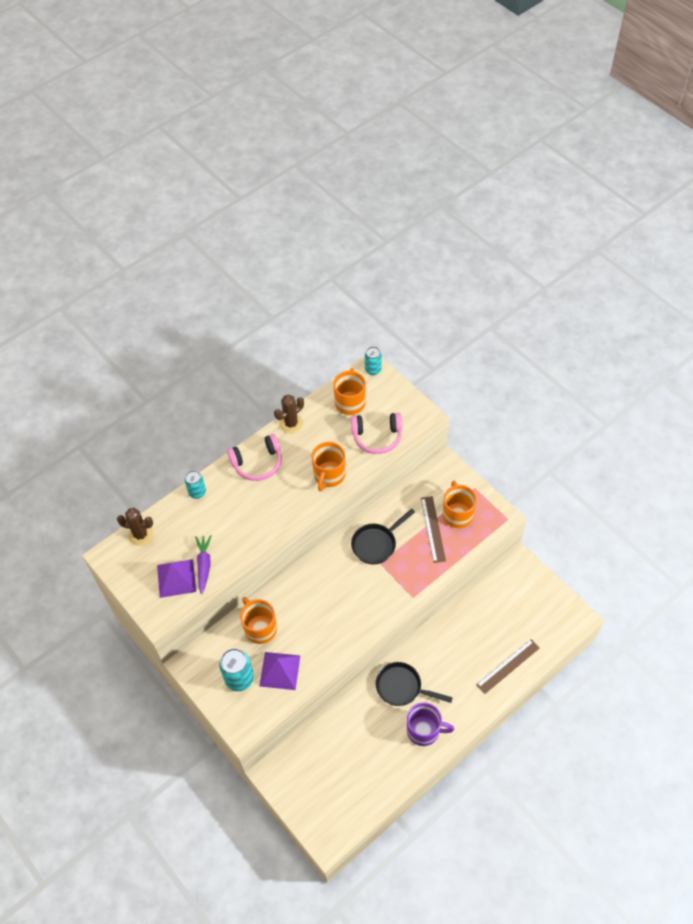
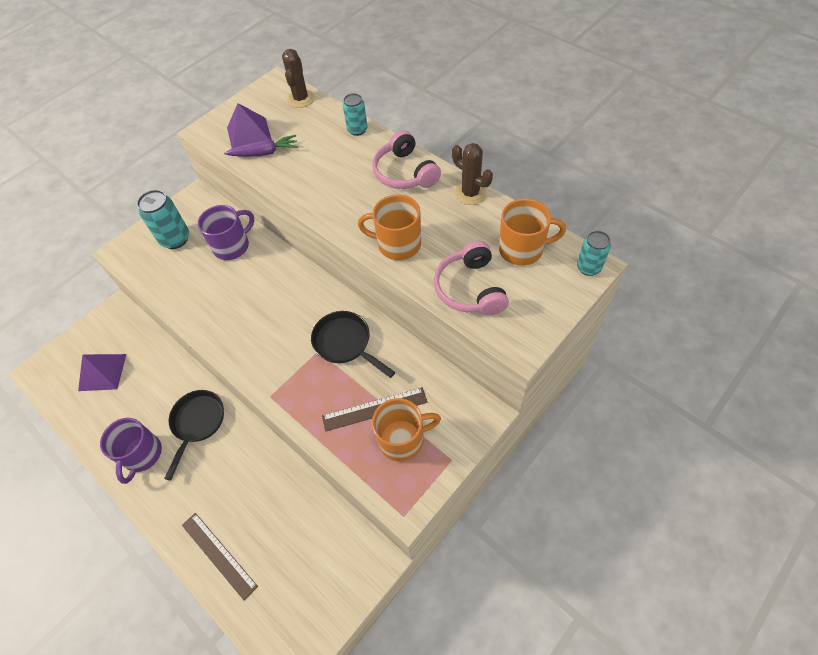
camera: 85 degrees right, 0 degrees up
orange mug [240,597,277,644] -> purple mug [198,205,254,260]
purple pyramid [259,652,300,690] -> purple pyramid moved to [78,354,127,391]

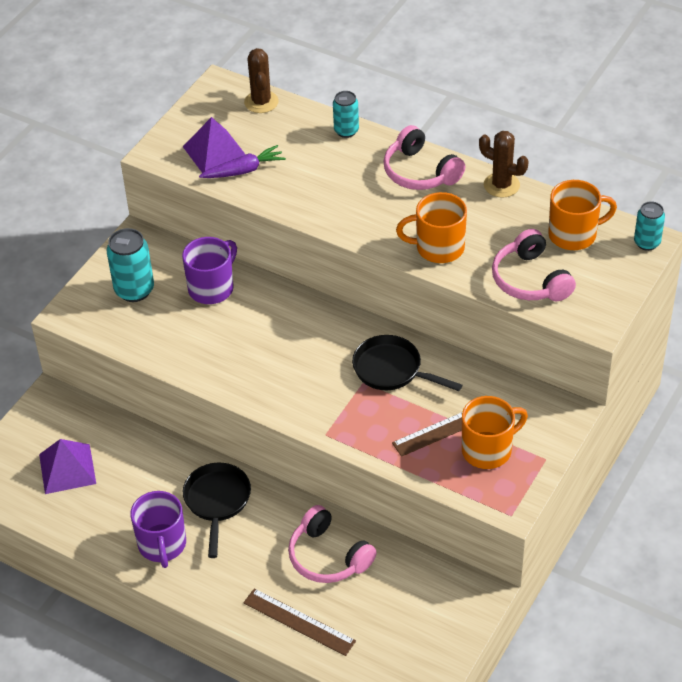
camera: 15 degrees left, 10 degrees down
none -> pink headphones [288,505,377,583]

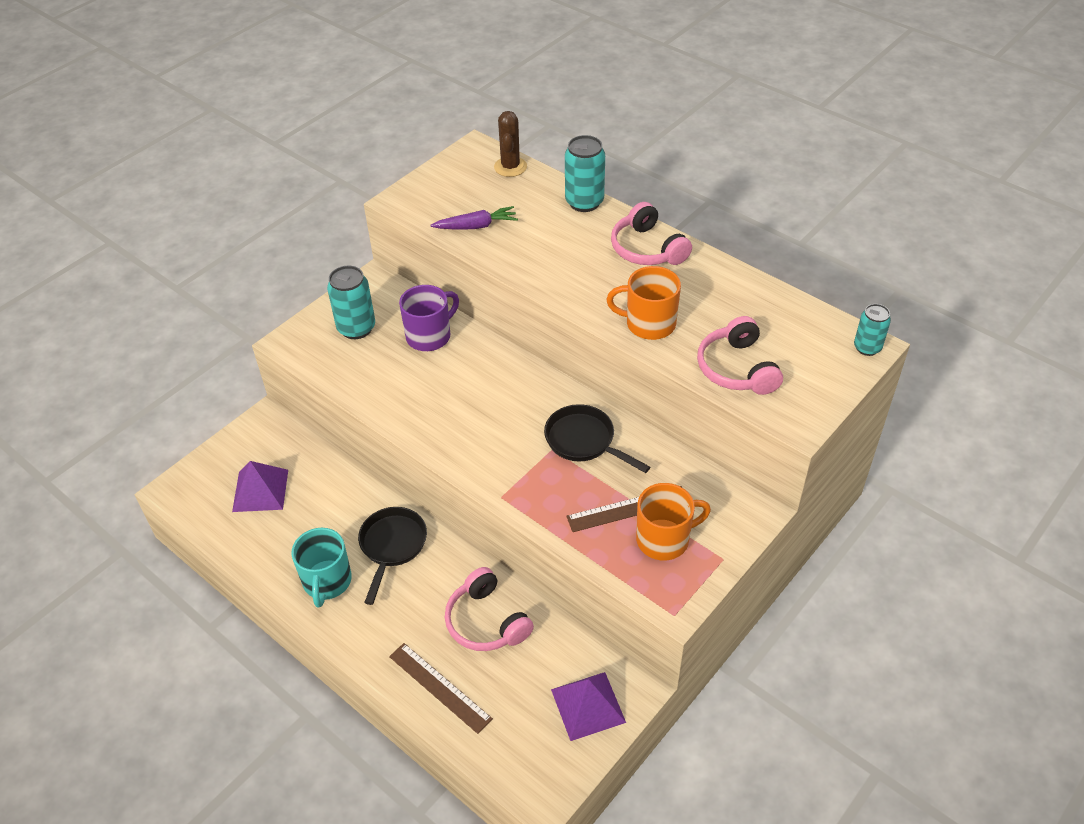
camera: 10 degrees right, 0 degrees up
purple mug [130,491,186,568] -> turquoise mug [291,528,352,608]
purple pyramid [183,117,246,173] -> purple pyramid moved to [551,672,626,741]
turquoise can [333,91,359,138] -> turquoise can [565,135,605,212], size x1.59
brown cactus [479,131,528,198] -> none
orange mug [548,180,617,250] -> none

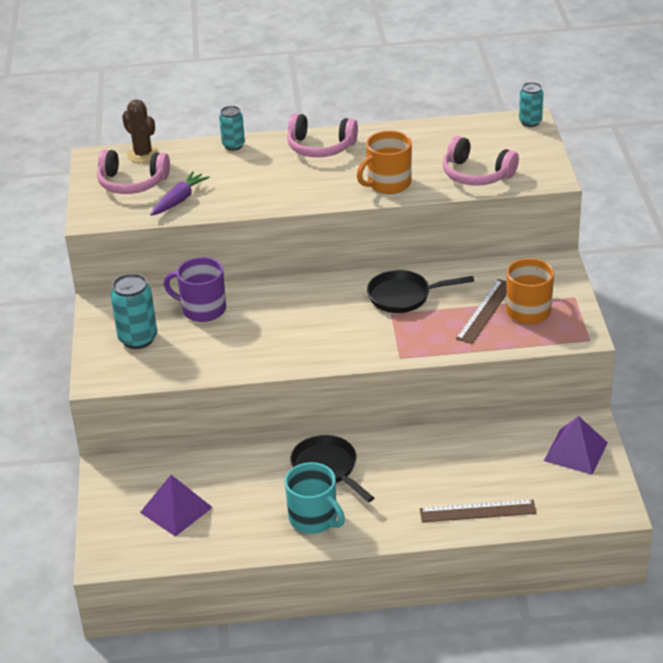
camera: 45 degrees left, 10 degrees down
purple mug [399,285,459,351] -> purple mug turned 75 degrees counterclockwise [164,257,226,322]
pink headphones [445,567,534,651] -> pink headphones moved to [97,149,170,194]
turquoise can [565,135,605,212] -> turquoise can [219,106,245,151], size x0.63

